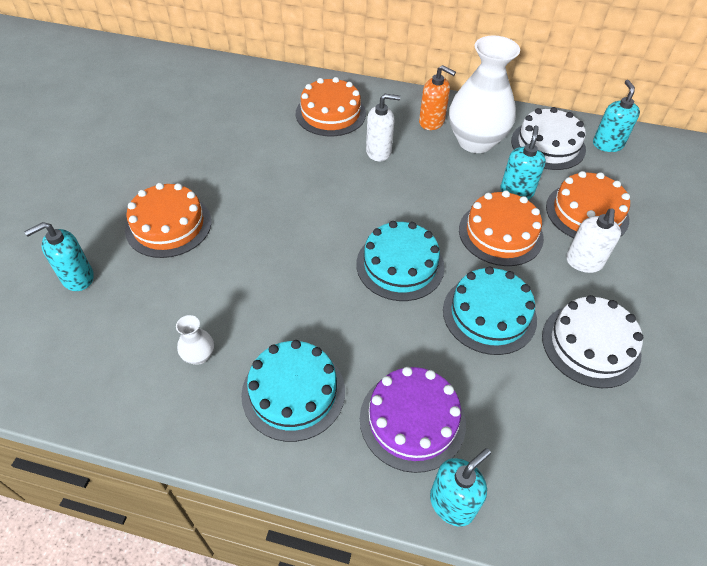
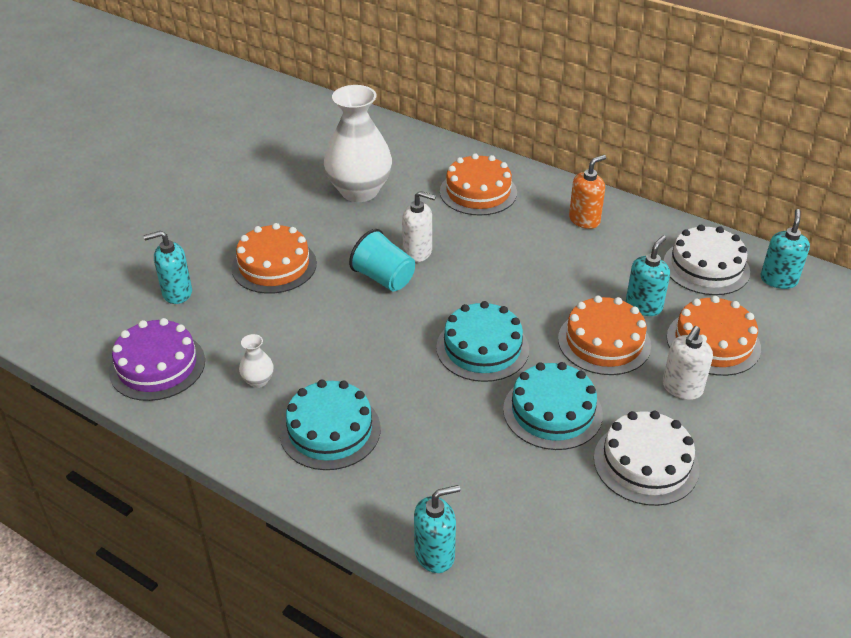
camera: 20 degrees right, 10 degrees down
purple cake [360,367,466,473] -> purple cake moved to [109,318,205,401]
white soap dispenser [366,94,400,161] -> white soap dispenser moved to [402,191,436,262]
orange soap dispenser [419,65,456,130] -> orange soap dispenser turned 90 degrees counterclockwise [569,155,606,229]
white vase [449,35,520,153] -> white vase moved to [324,85,392,202]
none -> turquoise cup [349,229,415,291]

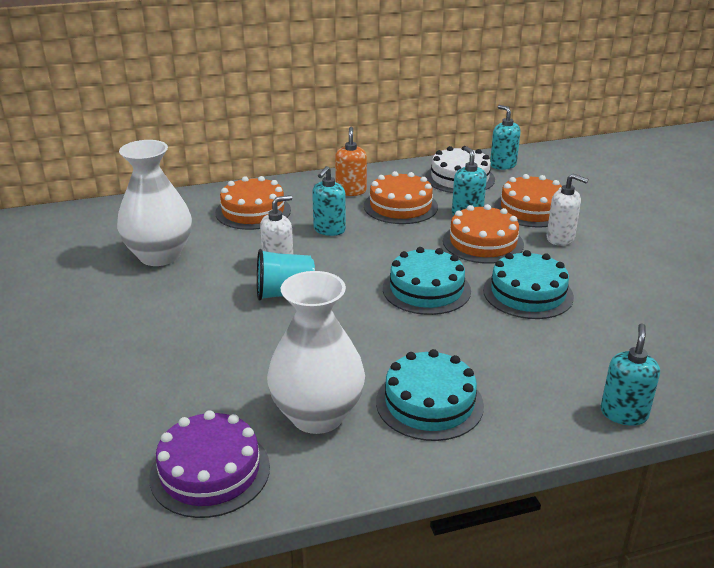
camera: 50 degrees left, 10 degrees down
turquoise soap dispenser [144,231,192,304] -> turquoise soap dispenser moved to [312,166,346,236]
orange cake [232,223,317,294] -> orange cake moved to [364,171,438,224]
white vase [239,334,274,388] -> white vase [267,271,365,434], size x2.44
white cake [594,411,700,506] -> none
white soap dispenser [663,326,713,400] -> white soap dispenser turned 45 degrees counterclockwise [547,173,588,246]

